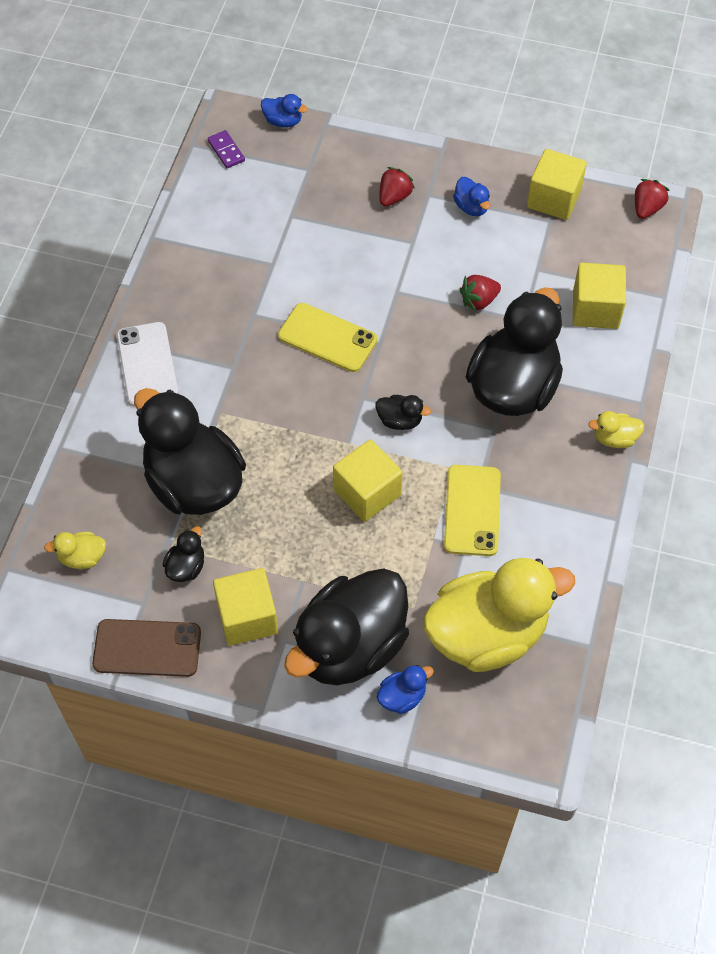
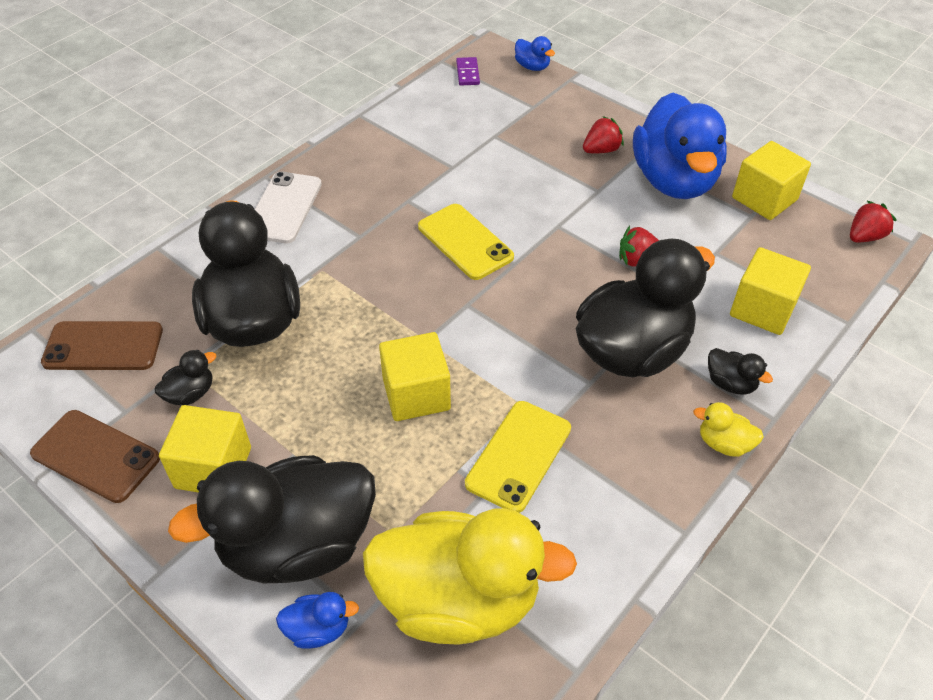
camera: 25 degrees right, 10 degrees down
yellow duck [44,532,106,569] -> brown phone [41,321,163,370]
black duck [375,395,431,430] -> black duck moved to [708,348,773,395]
blue duck [453,177,491,216] -> blue duck [633,93,727,199], size x2.49

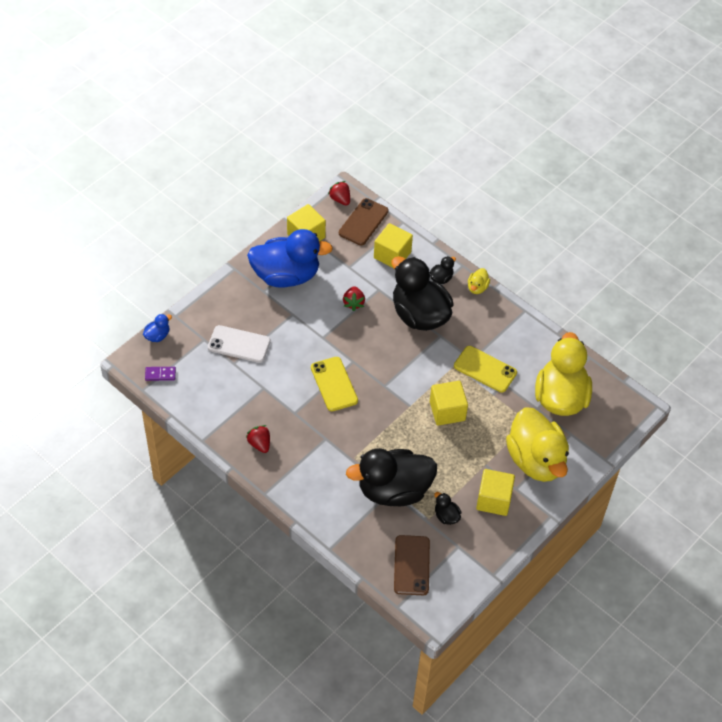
camera: 90 degrees left, 5 degrees up
brown phone [30,410,160,503] -> brown phone moved to [339,198,389,246]
black duck [168,455,376,583] -> yellow duck [506,407,569,482]
white phone [254,171,322,243] -> white phone moved to [208,325,271,363]
blue duck [276,592,359,649] -> none
yellow phone [418,204,514,280] -> yellow phone turned 75 degrees counterclockwise [311,357,358,411]
red strawberry [583,116,624,154] -> red strawberry moved to [246,425,270,453]

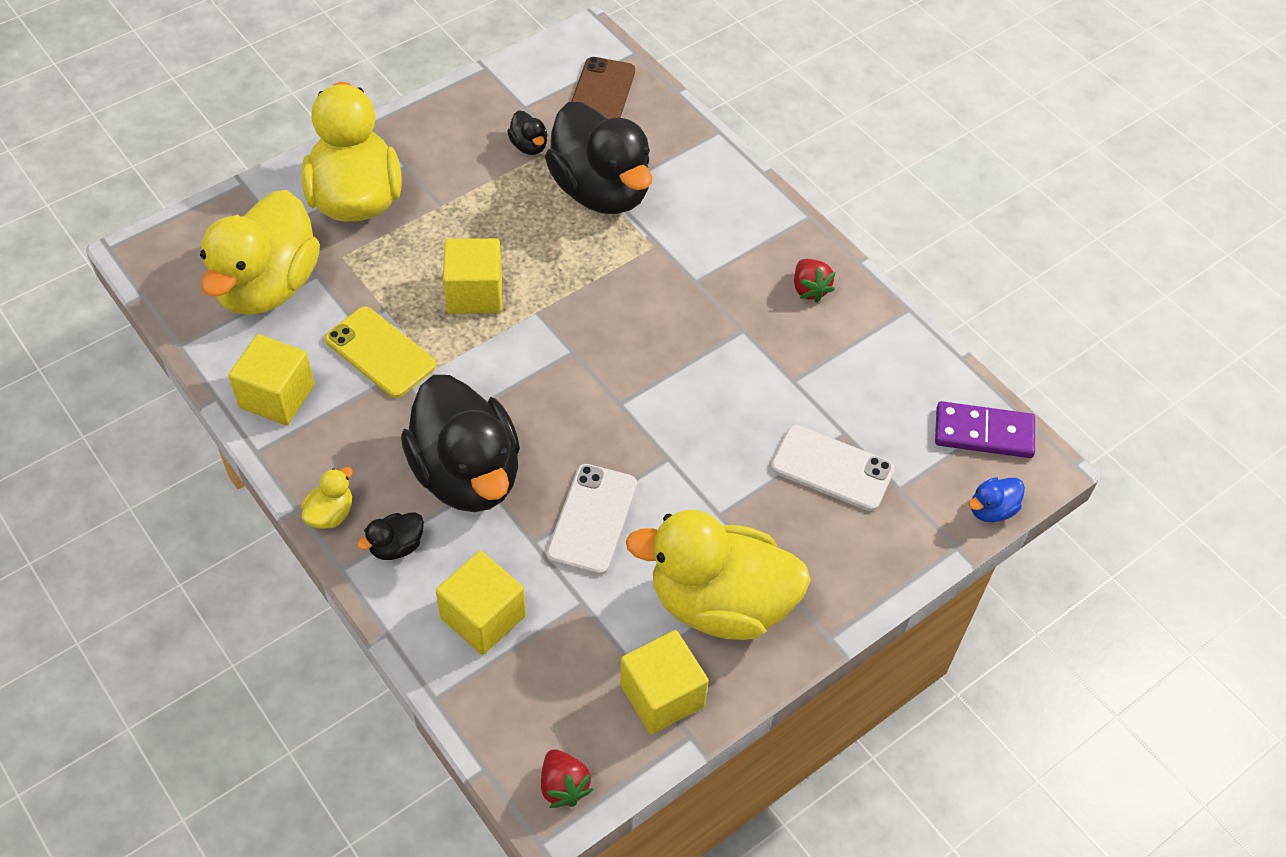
camera: 170 degrees left, 0 degrees up
purple domino [145,367,176,381] -> purple domino [935,401,1035,458], size x1.73
blue duck [247,229,333,288] -> yellow duck [626,510,811,640]
yellow phone [311,357,358,411] -> none
brown phone [339,198,389,246] -> none
red strawberry [343,286,365,311] -> white phone [547,464,637,575]
black duck [346,448,437,506] -> black duck turned 60 degrees clockwise [545,102,652,214]
yellow cube [476,469,515,516] -> yellow cube moved to [228,334,315,425]

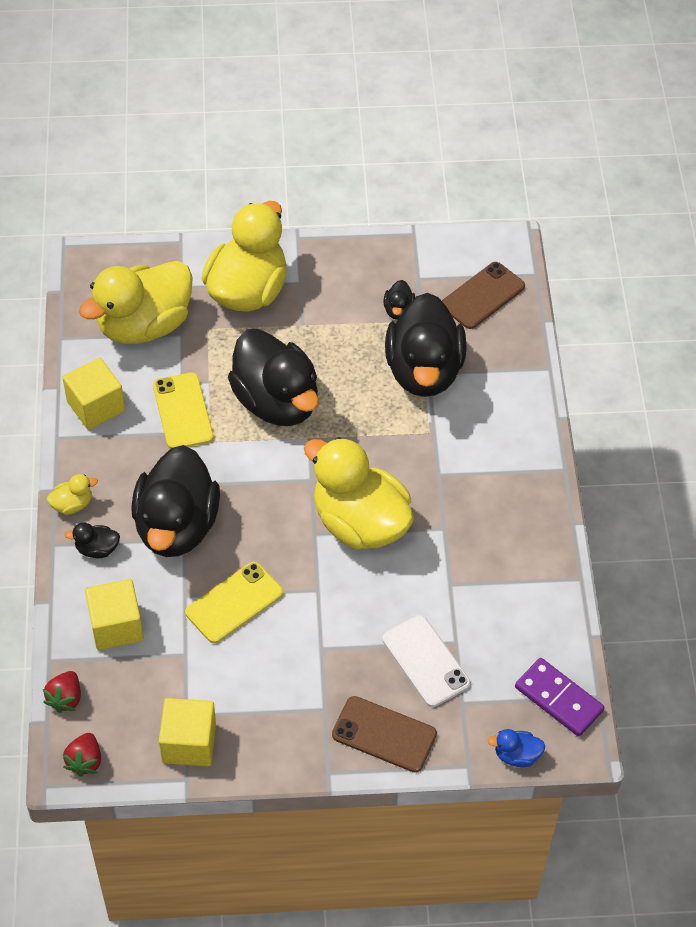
camera: 35 degrees right, 0 degrees up
yellow cube [443,238,502,314] -> black duck [228,329,319,426]
white phone [547,464,637,575] -> yellow phone [185,562,283,643]
yellow duck [626,510,811,640] -> yellow duck moved to [304,437,413,550]
red strawberry [794,259,836,303] -> red strawberry moved to [43,671,81,713]
none -> brown phone [332,696,437,772]

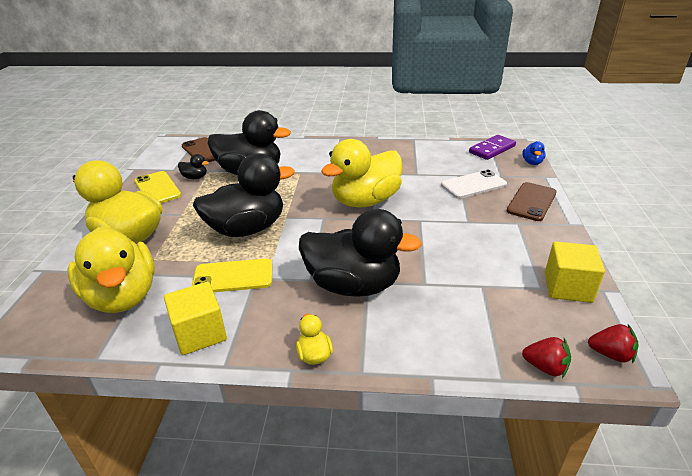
camera: 80 degrees left, 20 degrees down
black duck [65,522,120,558] -> none
yellow cube [85,579,144,650] -> none
yellow phone [185,562,283,643] -> yellow phone moved to [135,171,181,203]

